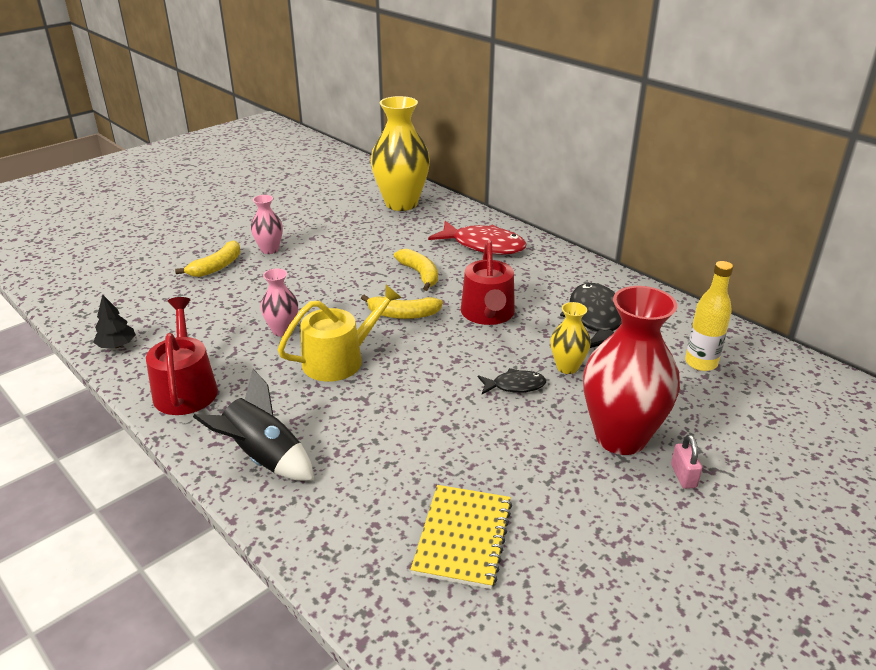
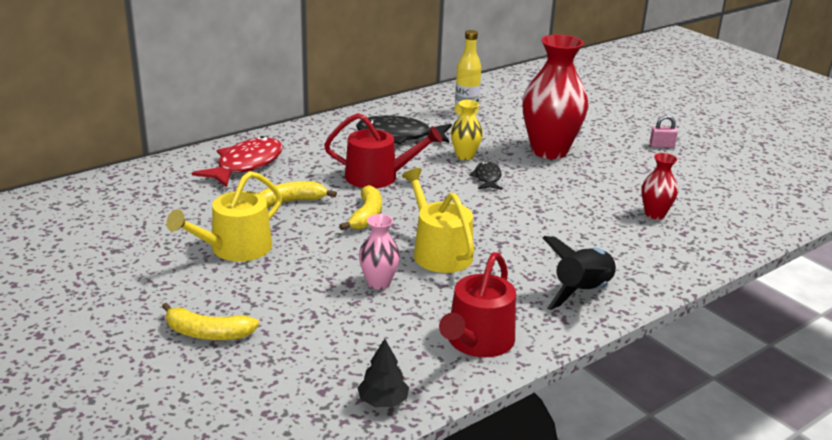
camera: 85 degrees left, 5 degrees down
red watering can [146,297,218,415] -> red watering can turned 60 degrees counterclockwise [439,252,516,357]
yellow banana [175,241,241,277] -> yellow banana turned 150 degrees clockwise [162,303,259,340]
pink vase [251,195,283,254] -> none
yellow vase [371,96,430,211] -> none
yellow notebook [411,485,512,589] -> red vase [641,153,678,219]
pink padlock [671,435,702,489] -> pink padlock moved to [650,115,678,148]
none -> yellow watering can [166,171,282,261]

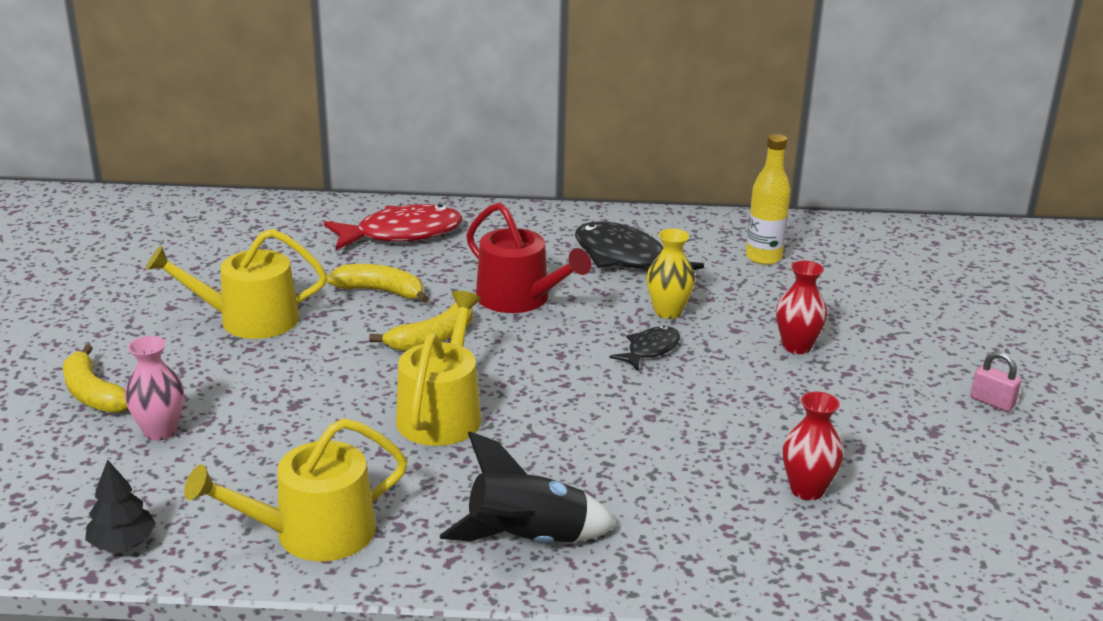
camera: 40 degrees right, 0 degrees up
pink vase [359,214,400,290] -> pink vase moved to [124,336,184,441]
red watering can [439,252,516,357] -> yellow watering can [184,418,408,561]
red vase [522,34,588,159] -> red vase [776,261,828,354], size x0.49

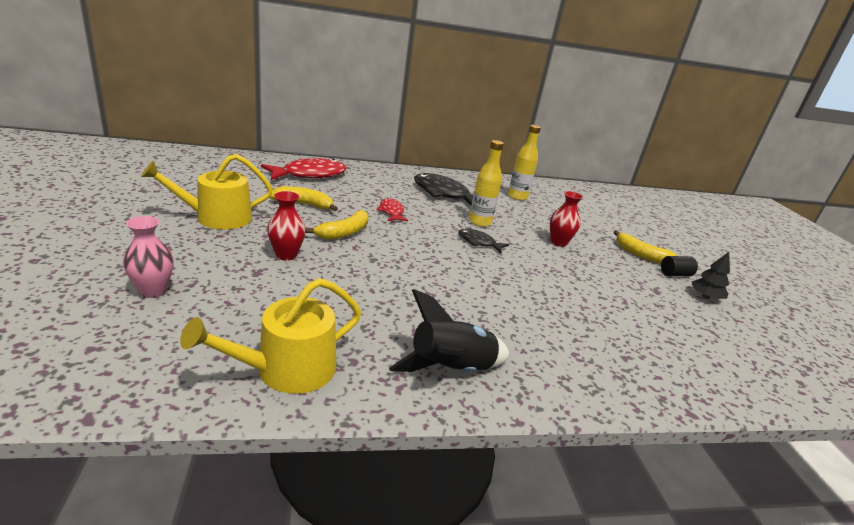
camera: 15 degrees left, 0 degrees up
yellow banana [63,344,128,413] -> yellow banana moved to [614,230,678,264]
black tree [85,459,156,550] -> black tree moved to [692,252,730,299]
yellow watering can [396,291,481,446] -> none
red watering can [466,203,592,313] -> red fish [376,198,408,221]
black fish [610,326,680,371] -> black fish turned 90 degrees counterclockwise [459,229,509,253]
yellow vase [647,229,695,319] -> yellow bottle [469,140,504,227]
red vase [783,392,844,501] -> red vase moved to [267,191,306,261]
pink padlock [970,351,1021,412] -> black cylinder [661,256,698,276]

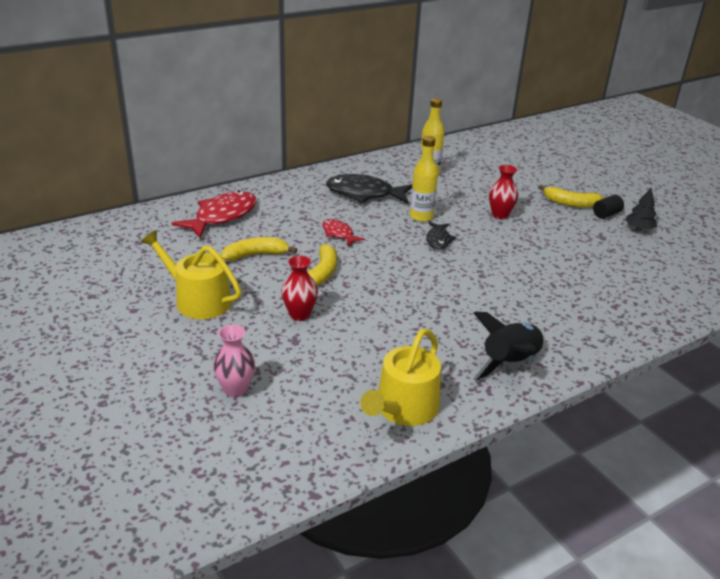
camera: 20 degrees left, 5 degrees up
yellow watering can [141,154,273,230] -> yellow watering can turned 75 degrees clockwise [141,230,241,319]
black fish [459,229,509,253] -> black fish turned 90 degrees counterclockwise [426,222,456,249]

